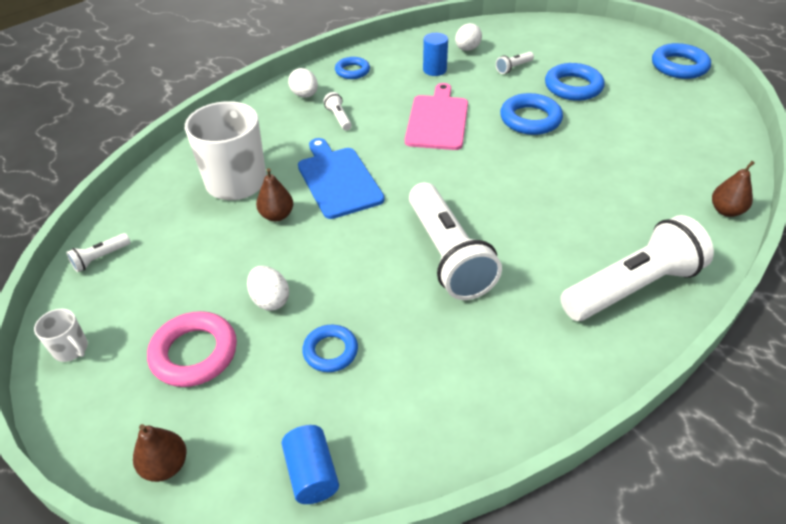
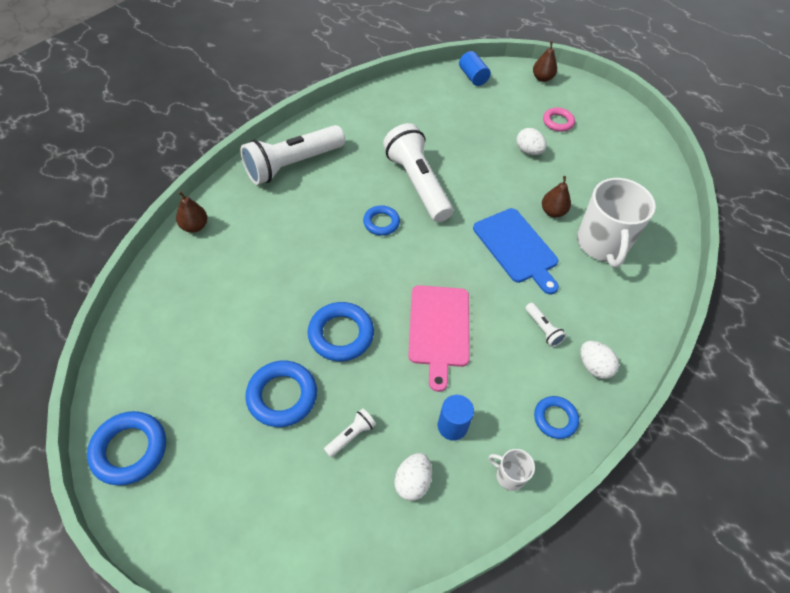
camera: 170 degrees right, 10 degrees up
white mug [34,309,88,362] -> white mug moved to [489,449,535,491]
white flashlight [66,233,131,272] -> none
pink ring [147,311,237,387] -> pink ring [543,108,575,132], size x0.63
blue ring [302,325,358,372] -> blue ring moved to [363,205,400,236]

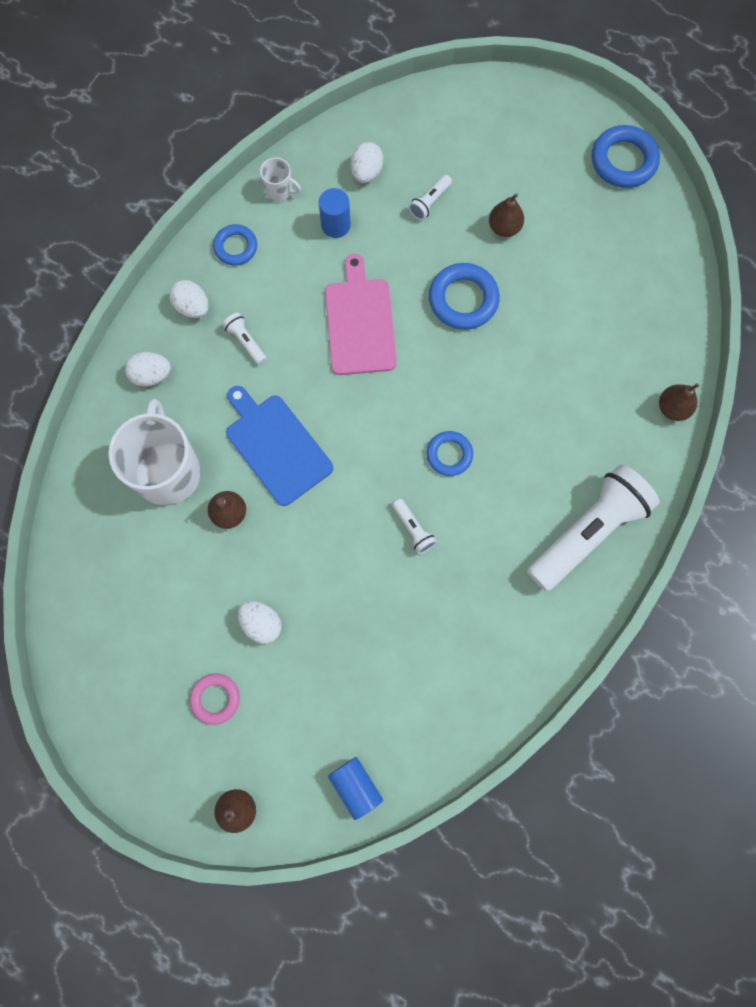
camera: 175 degrees right, 20 degrees up
blue ring [245,361,317,427] -> brown pear [489,193,524,237]
white flashlight [383,123,453,222] -> white flashlight [392,499,437,554], size x0.41
none -> white egg [125,352,171,387]

